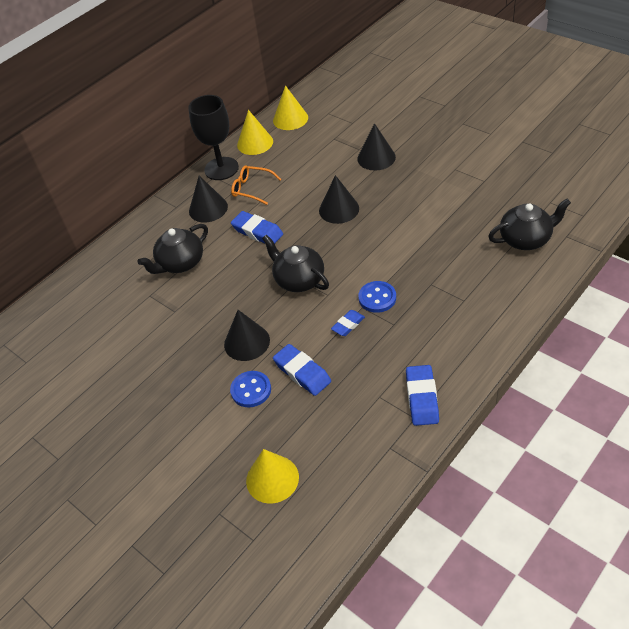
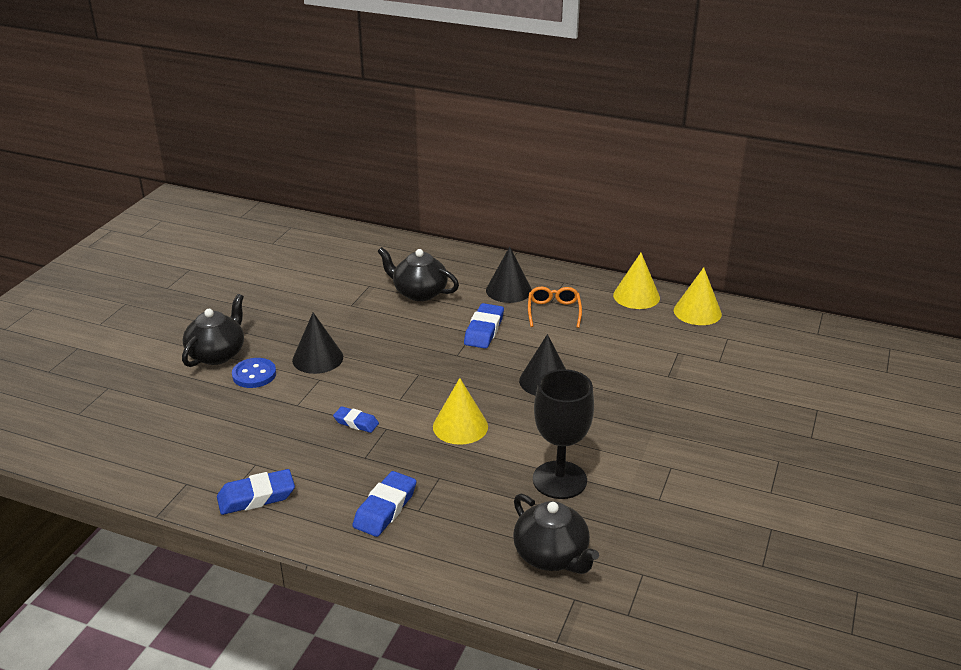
camera: 65 degrees right, 15 degrees down
black goblet [188,95,239,180] -> black goblet moved to [533,369,594,499]
yellow cone [246,449,299,504] -> yellow cone moved to [433,378,488,445]
black teapot [262,235,329,292] -> black teapot moved to [182,294,244,367]
blue eraser [273,344,331,396] -> blue eraser moved to [352,471,416,537]
black cone [357,123,396,171] -> none
blue button [358,281,396,313] -> none

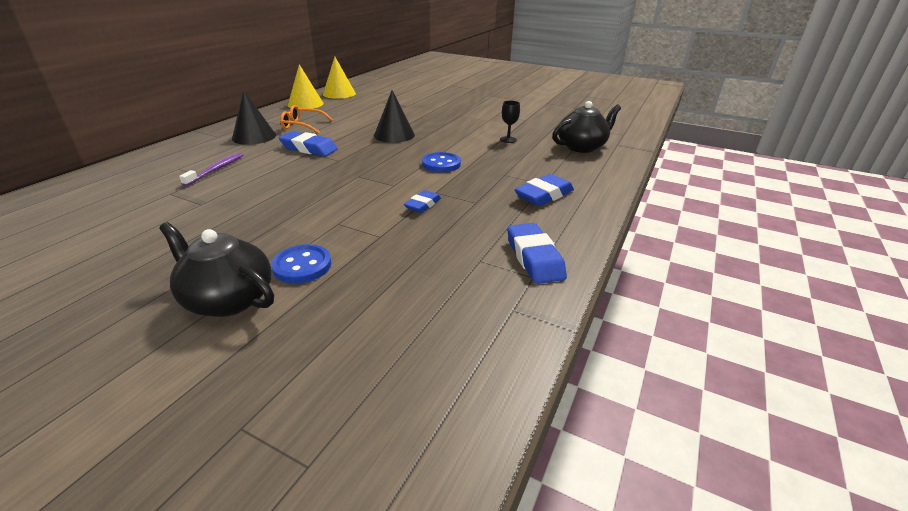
camera: 85 degrees left, 0 degrees up
black cone [292,313,343,374] -> none
blue eraser [352,471,416,537] -> blue eraser turned 75 degrees counterclockwise [514,174,574,206]
black teapot [377,247,459,301] -> purple toothbrush [179,153,243,186]
yellow cone [433,378,488,445] -> blue button [422,152,461,172]
black goblet [533,369,594,499] -> black goblet [500,101,520,143], size x0.44

